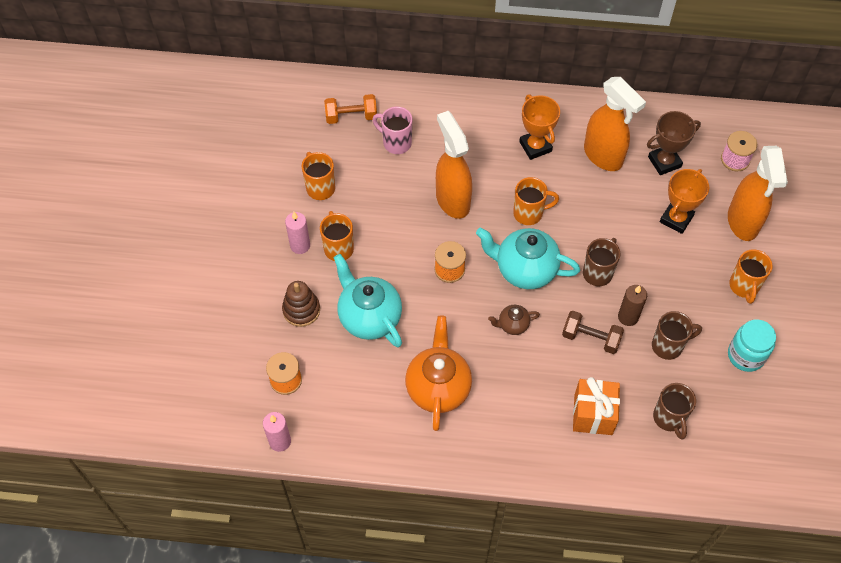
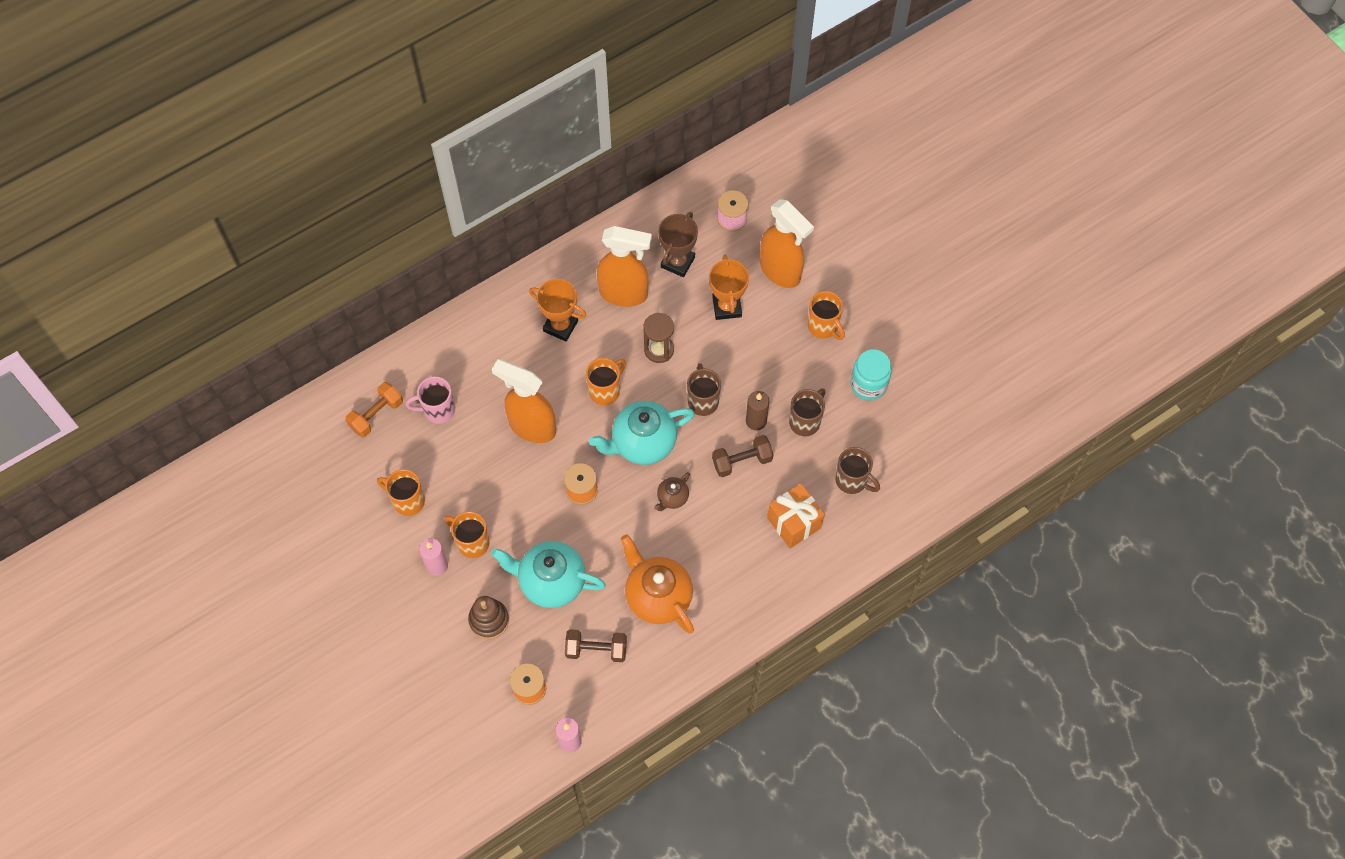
camera: 40 degrees left, 5 degrees up
none -> brown dumbbell [565,629,627,662]
none -> brown hourglass [643,313,674,363]

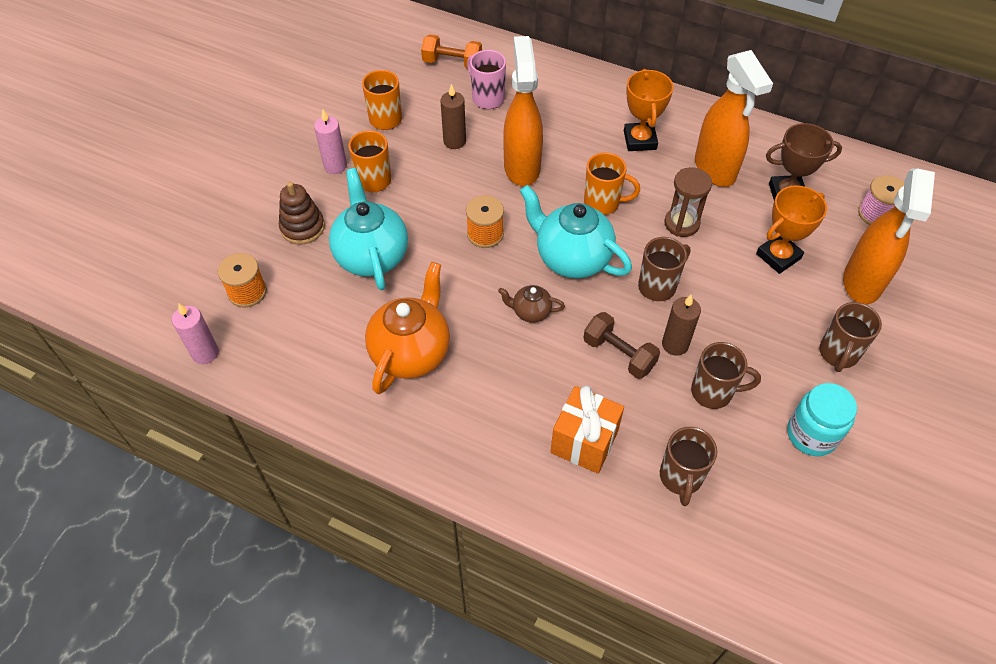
camera: 60 degrees right, 10 degrees down
brown dumbbell [565,629,627,662] -> none
orange mug [808,291,845,340] -> brown mug [819,302,882,372]
none -> brown candle [440,84,466,149]

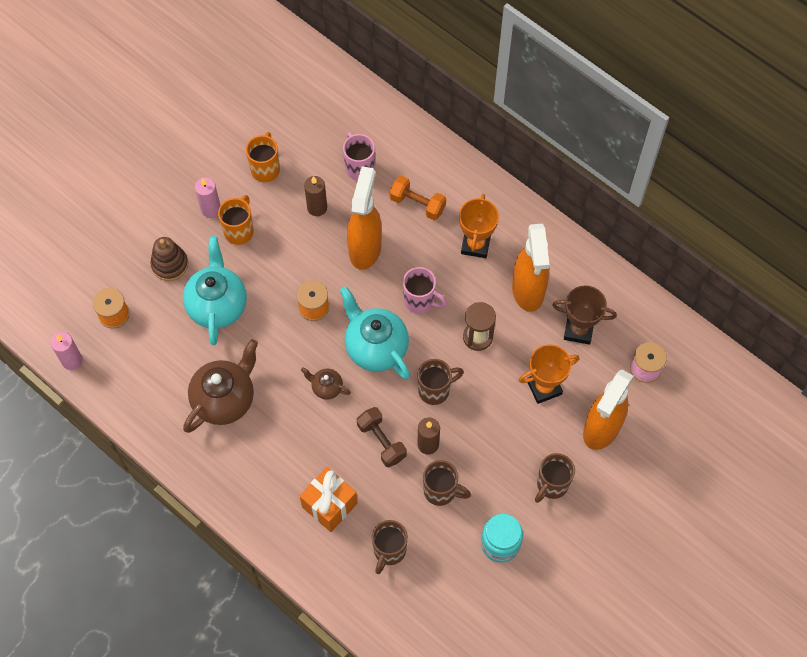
camera: 15 degrees right, 10 degrees up
orange teapot [365,262,450,394] -> brown teapot [183,339,258,433]
orange dumbbell [421,34,482,69] -> orange dumbbell moved to [390,176,446,220]
orange mug [584,153,640,215] -> pink mug [403,267,447,314]

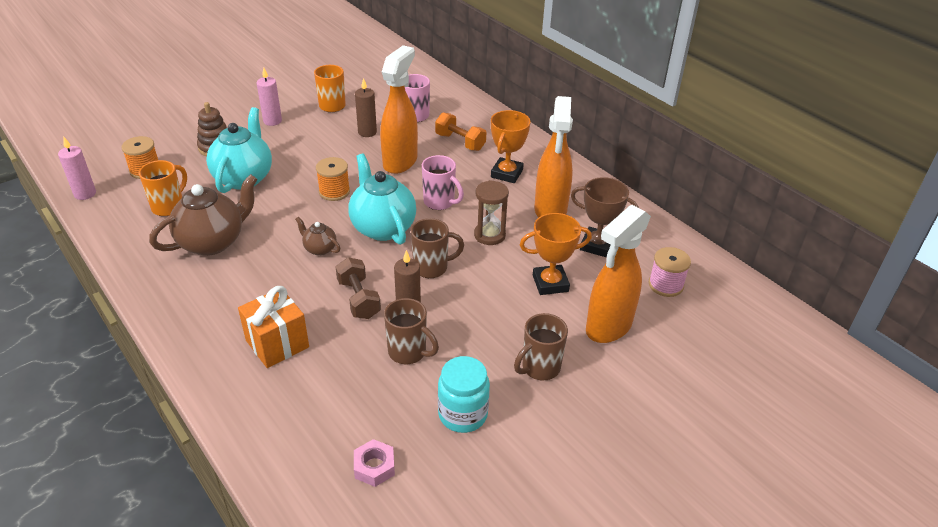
camera: 10 degrees right, 25 degrees down
orange mug [218,195,254,245] -> orange mug moved to [139,160,187,216]
brown mug [372,520,408,574] -> none
none -> pink nut [354,439,395,487]

